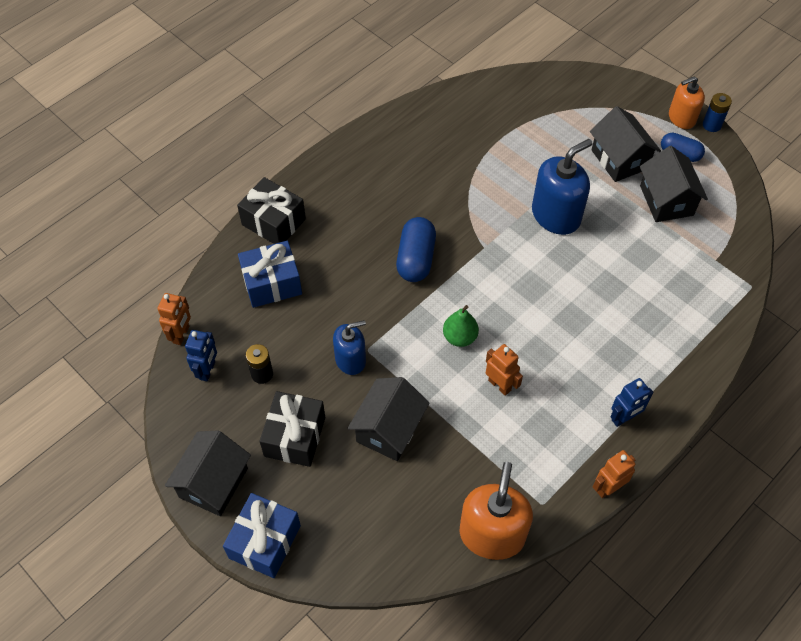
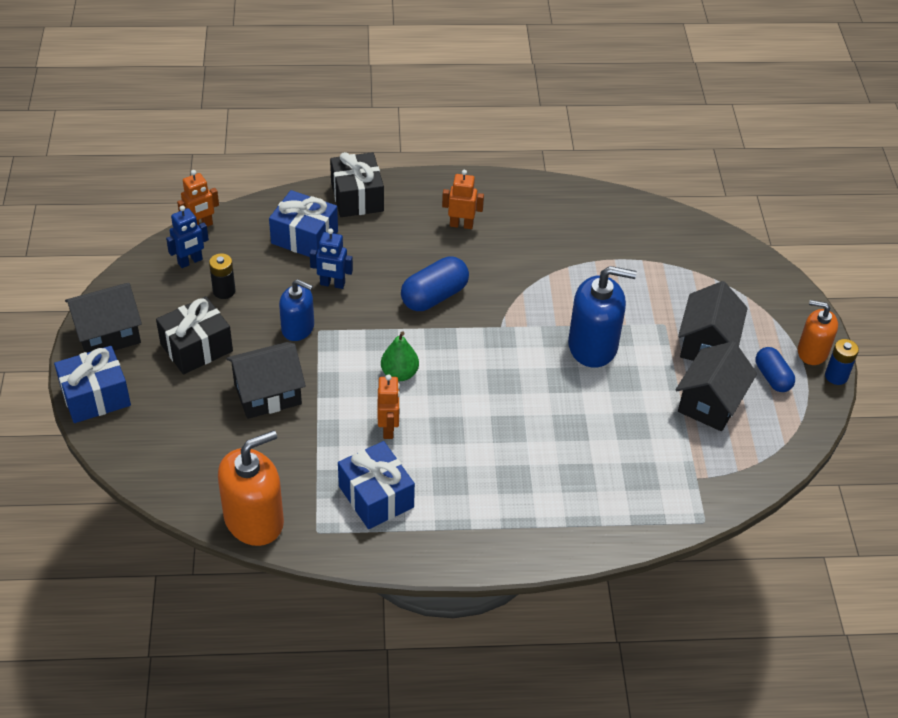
camera: 40 degrees right, 10 degrees down
orange robot [593,450,635,498] -> orange robot moved to [442,170,484,229]
blue robot [611,378,653,427] -> blue robot moved to [310,228,353,289]
none -> blue gift [338,441,415,529]

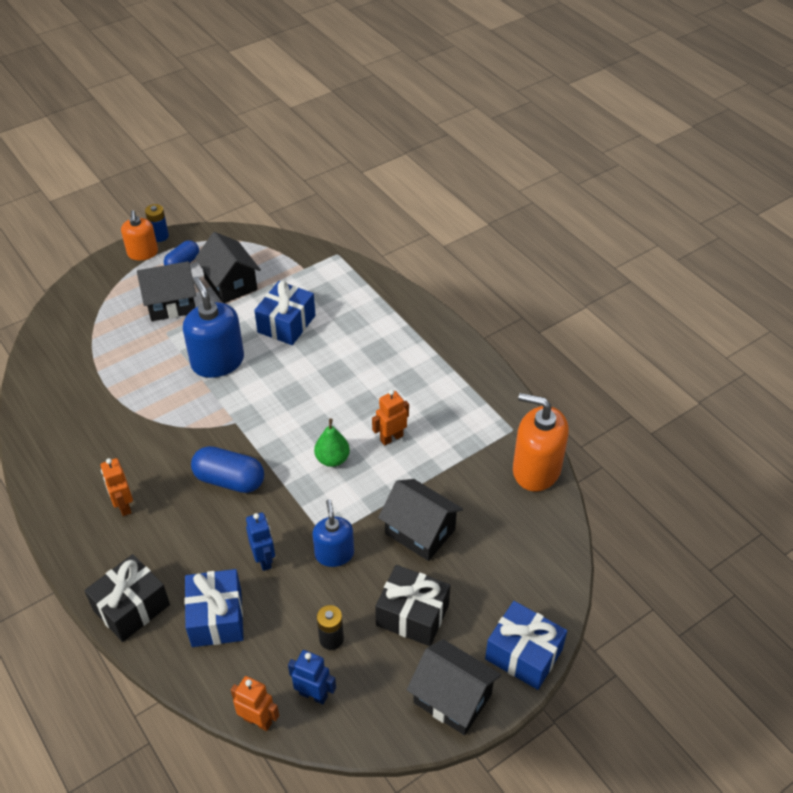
camera: 120 degrees left, 0 degrees up
blue gift [338,441,415,529] -> blue gift moved to [254,281,315,345]
black house [675,341,757,431] -> black house turned 60 degrees clockwise [195,232,261,303]

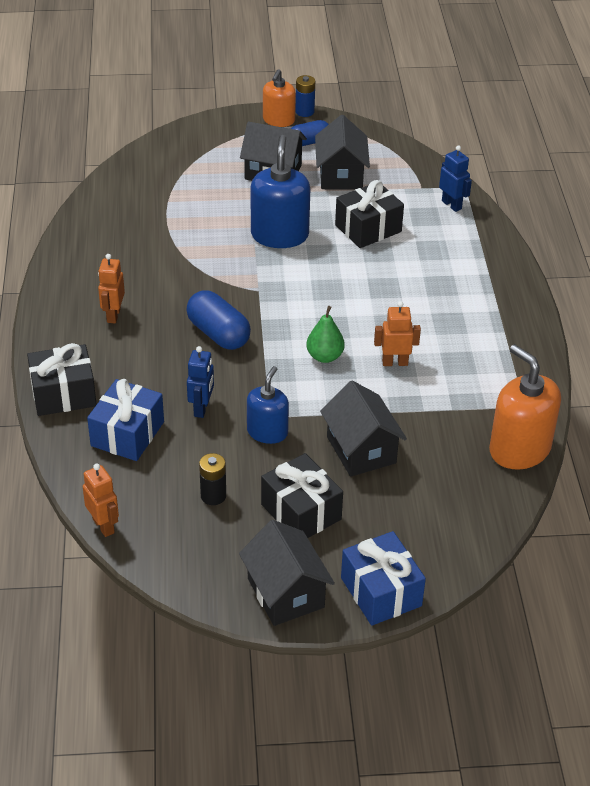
camera: 30 degrees right, 5 degrees down
blue gift [254,281,315,345] -> black gift [335,180,404,248]
blue robot [288,650,336,704] -> blue robot moved to [439,145,472,212]

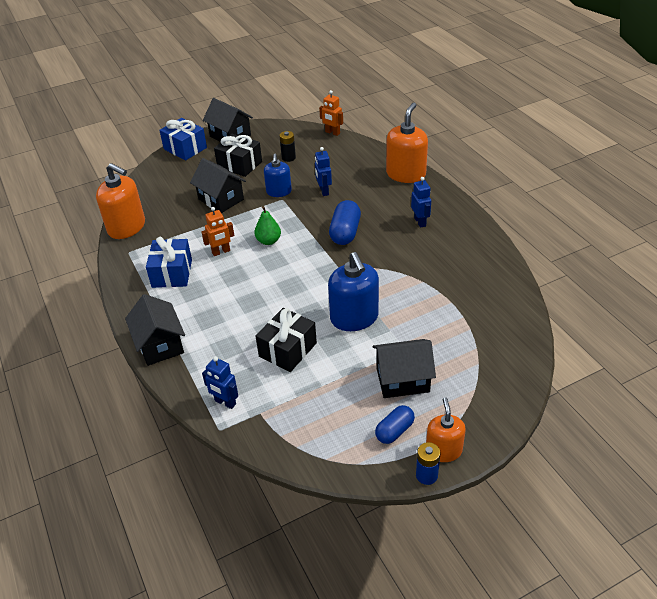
camera: 160 degrees right, 0 degrees up
black gift [27,343,97,416] -> orange soap dispenser [386,103,428,183]
blue gift [87,379,164,461] -> blue gift moved to [146,237,192,288]
orange robot [98,254,125,324] -> blue robot [411,177,431,228]
blue capsule [186,290,251,350] -> blue capsule turned 75 degrees clockwise [329,200,361,245]
black house [315,115,370,190] -> black house moved to [125,294,185,366]

